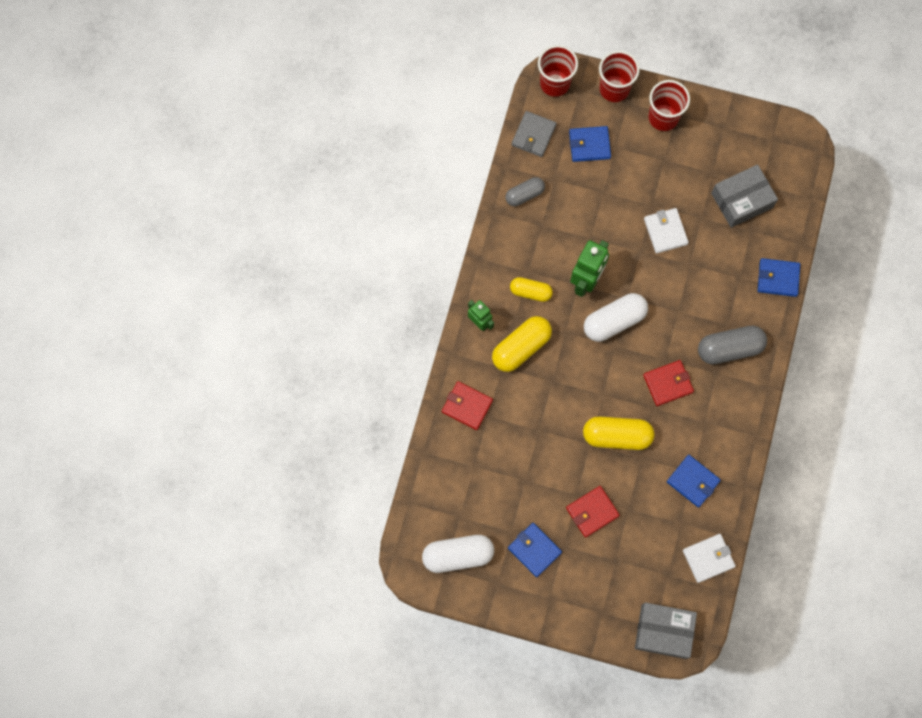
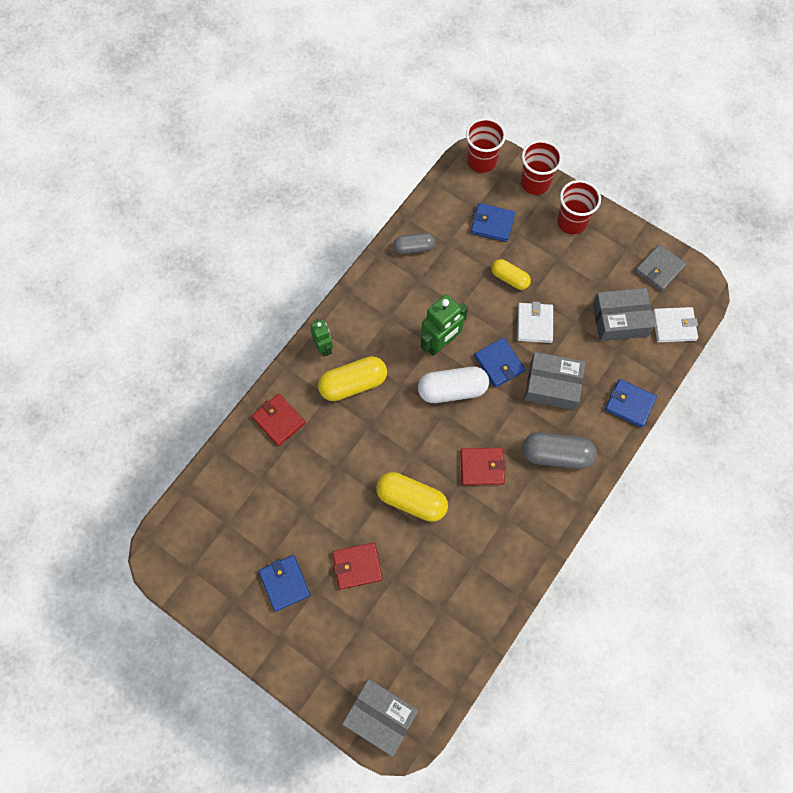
camera: 20 degrees right, 5 degrees down
white capsule [422,535,494,573] -> none
yellow capsule [510,277,553,302] -> yellow capsule moved to [491,259,531,290]
grey wallet [512,111,556,157] -> grey wallet moved to [635,244,686,291]
blue wallet [667,455,721,508] -> blue wallet moved to [474,338,525,387]
white wallet [683,534,736,583] -> white wallet moved to [652,307,698,343]
none -> grey box [524,352,585,410]

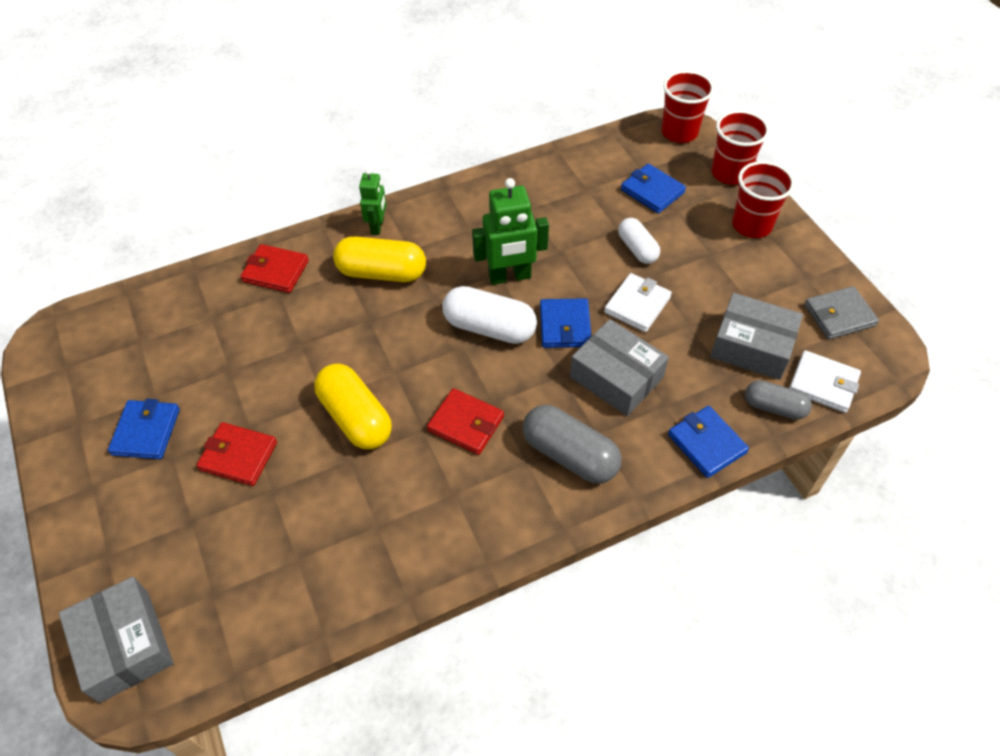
camera: 30 degrees right, 15 degrees down
red wallet [252,393,306,446] -> red wallet turned 60 degrees counterclockwise [240,244,309,293]
grey capsule [393,233,435,254] -> grey capsule moved to [745,380,812,420]
yellow capsule [491,259,531,290] -> white capsule [618,218,660,264]

